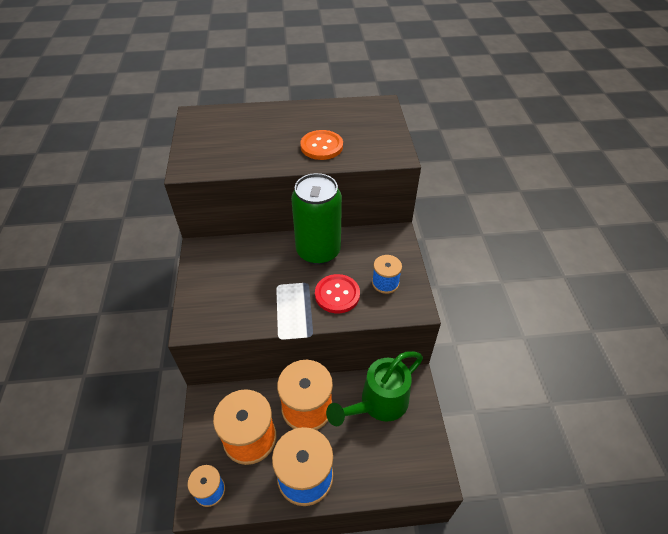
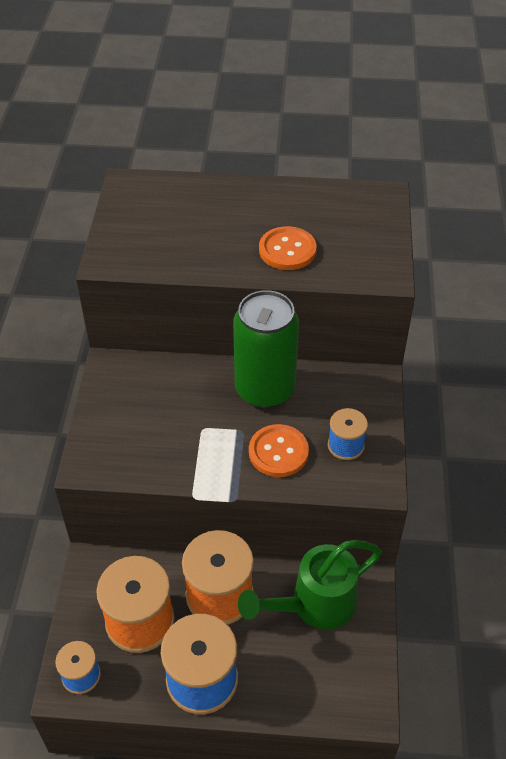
camera: 10 degrees right, 0 degrees up
red button [315,274,360,313] -> orange button [249,424,309,477]

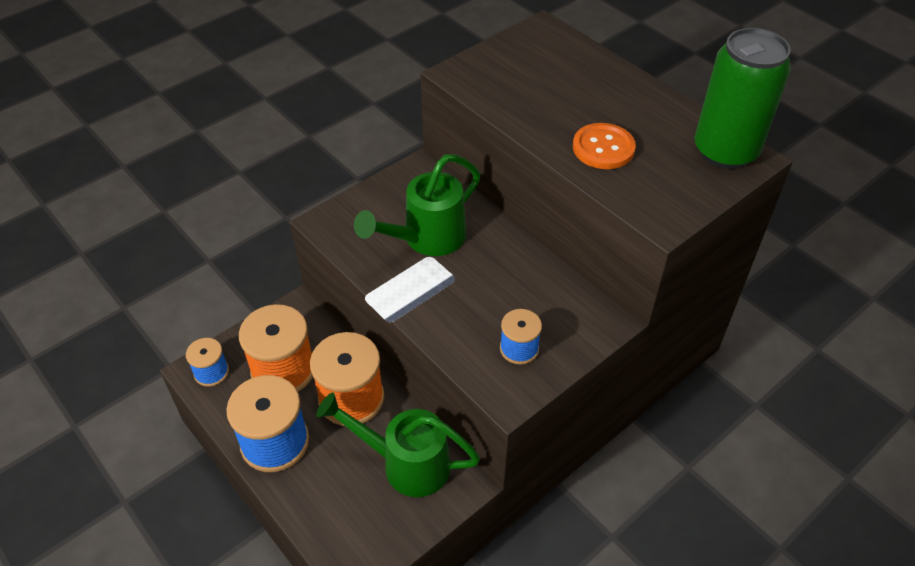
camera: 45 degrees right, 0 degrees up
green can [233,290,299,408] -> green can moved to [694,28,791,169]
orange button [249,424,309,477] -> none
none -> green watering can [354,154,481,256]

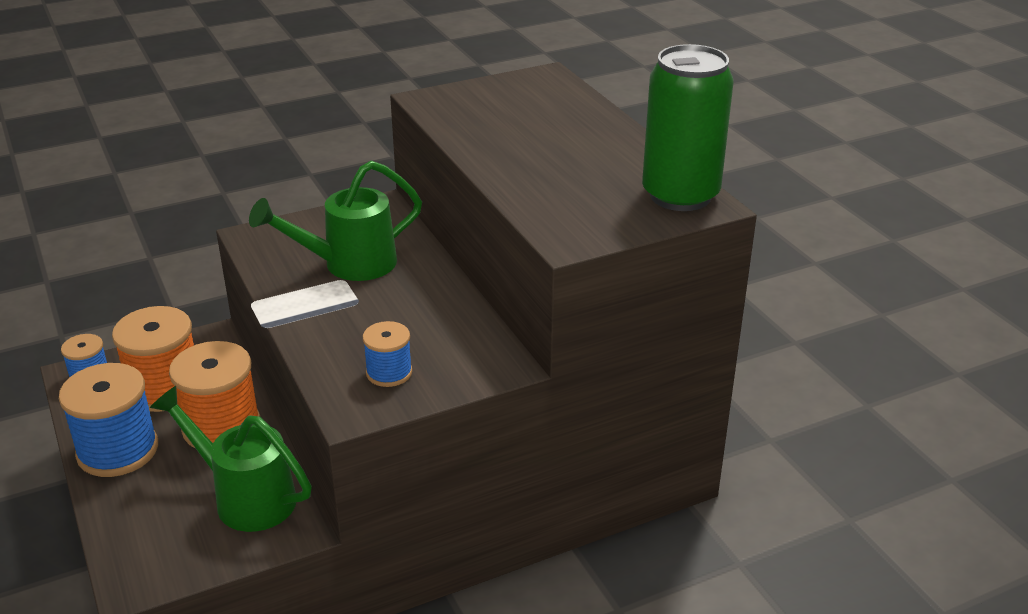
camera: 15 degrees right, 15 degrees down
orange button [573,123,636,169] -> none

